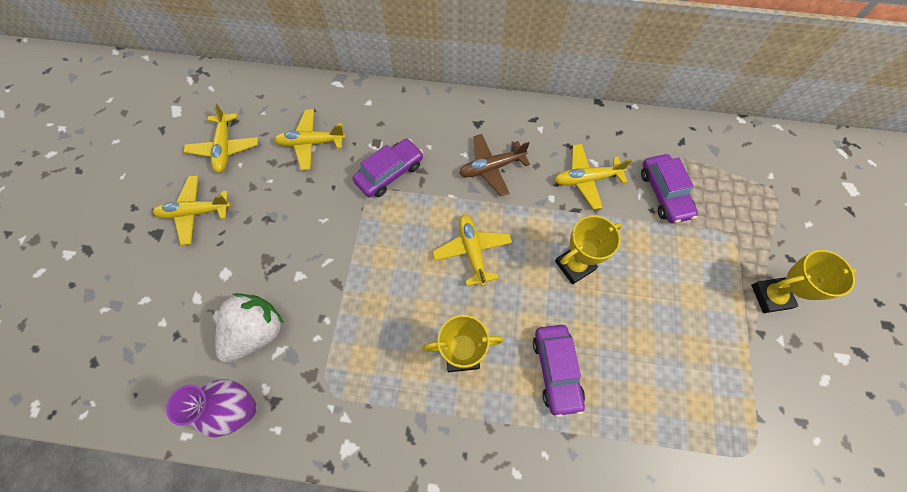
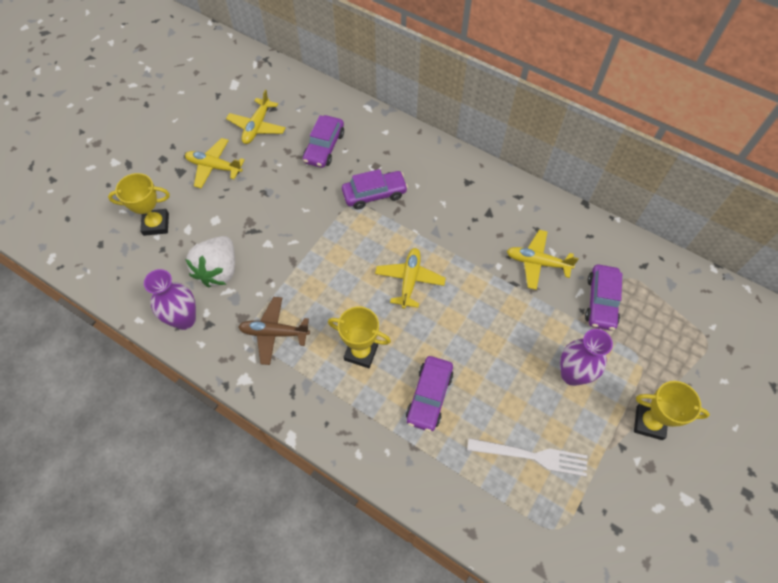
camera: 25 degrees right, 5 degrees down
white strawberry [215,293,284,362] -> white strawberry turned 135 degrees clockwise [185,236,235,287]
yellow plane [274,109,346,170] -> purple car [303,115,344,168]
brown plane [459,134,530,196] -> brown plane moved to [238,297,310,365]
yellow trophy [555,216,622,284] -> yellow trophy moved to [108,173,170,236]
none -> white fork [467,438,587,477]
none -> purple vase [560,329,613,386]

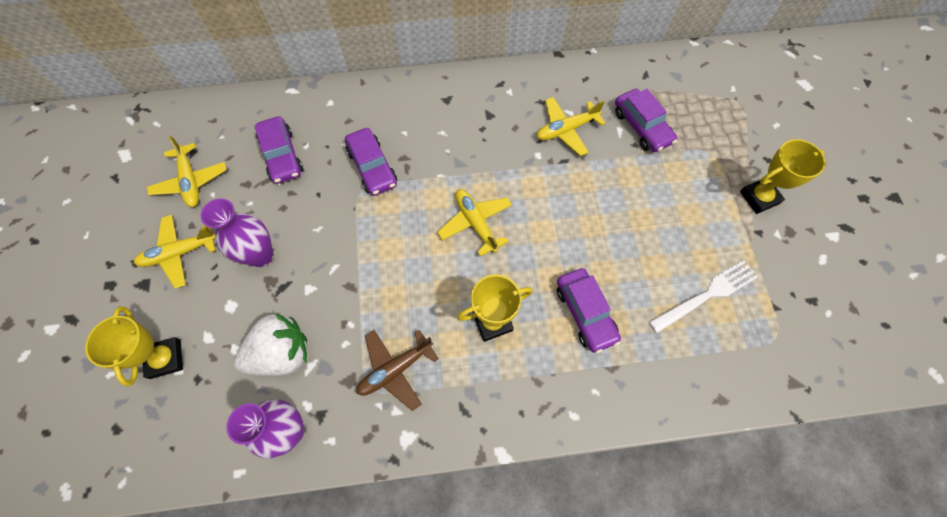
camera: 40 degrees left, 5 degrees up
yellow trophy [108,173,170,236] -> yellow trophy turned 60 degrees counterclockwise [85,306,183,386]
white strawberry [185,236,235,287] -> white strawberry turned 90 degrees counterclockwise [234,313,307,376]
purple car [342,169,408,209] -> purple car turned 120 degrees clockwise [345,128,397,196]
purple vase [560,329,613,386] -> purple vase moved to [201,199,273,267]

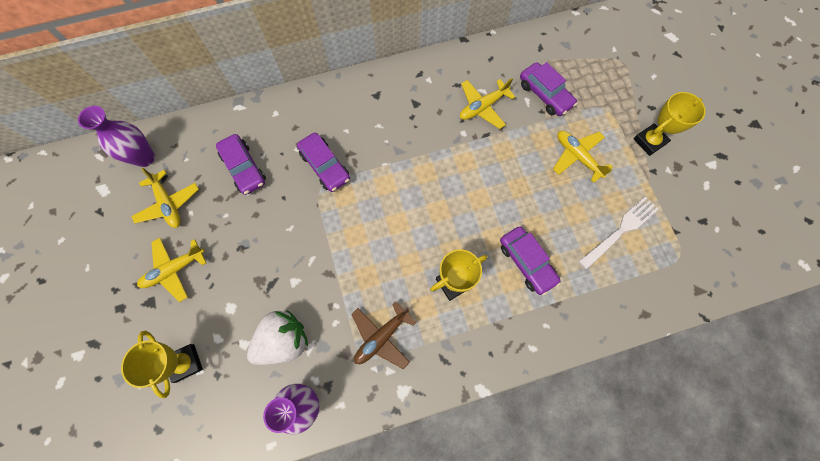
camera: 10 degrees left, 5 degrees up
purple vase [201,199,273,267] -> purple vase moved to [78,106,155,167]
yellow plane [437,189,512,256] -> yellow plane moved to [553,131,612,183]

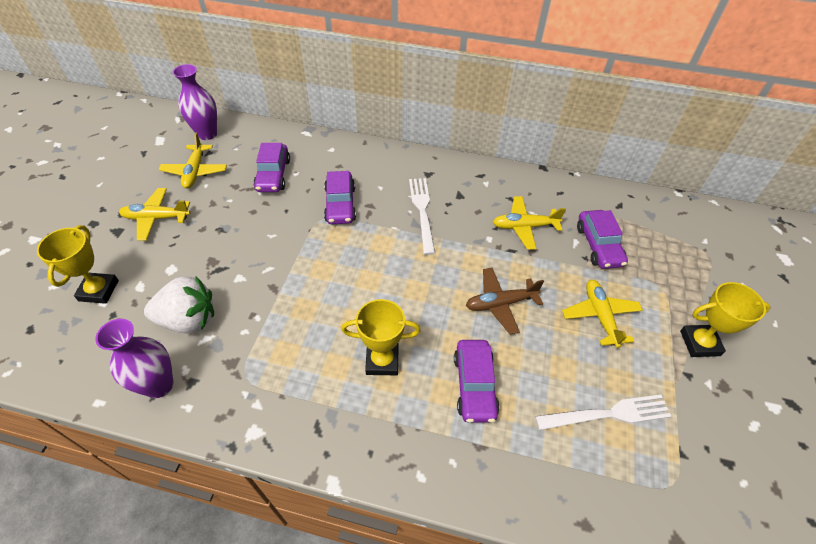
camera: 30 degrees right, 20 degrees down
brown plane [351,301,416,369] -> brown plane moved to [466,268,544,334]
none -> white fork [409,178,435,255]

